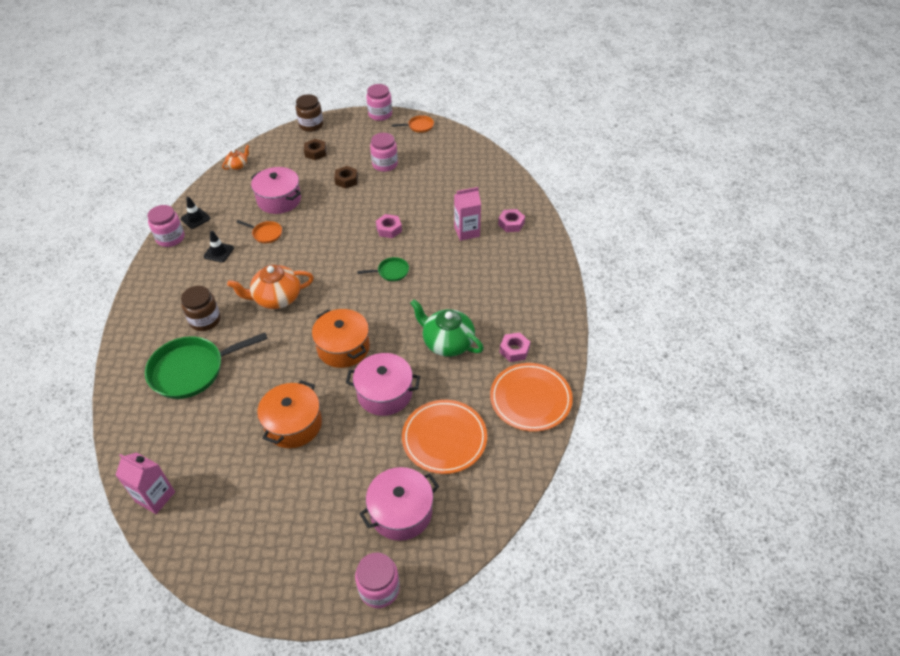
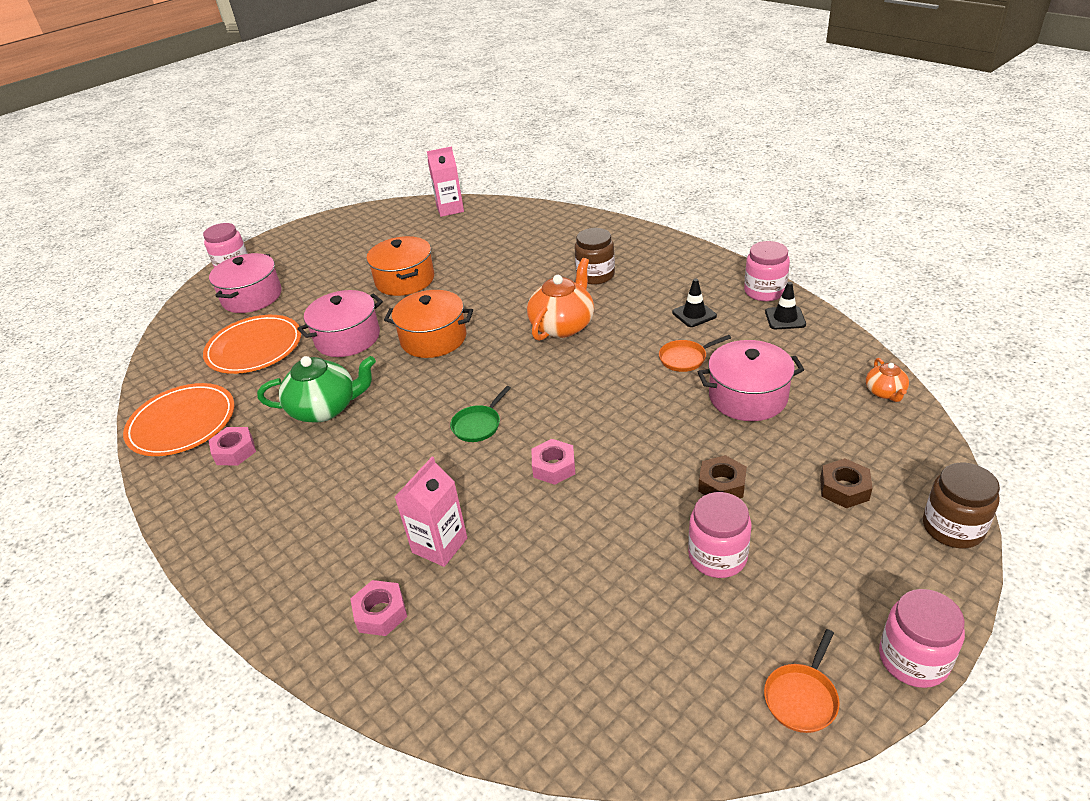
camera: 140 degrees right, 10 degrees down
green pan [145,333,268,399] -> none

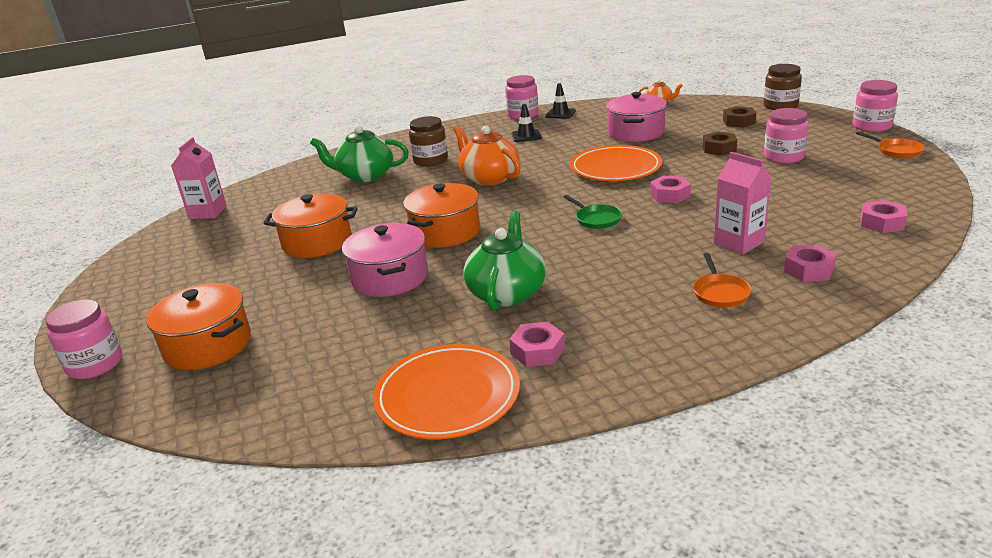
camera: 70 degrees left, 10 degrees down
orange plate [203,315,301,374] -> orange plate moved to [570,145,662,181]
pink pot [209,253,282,313] -> orange pot [146,283,251,370]
orange pan [659,335,731,372] -> orange pan moved to [693,253,751,308]
none -> green teapot [310,125,409,182]
none -> pink nut [861,200,907,233]

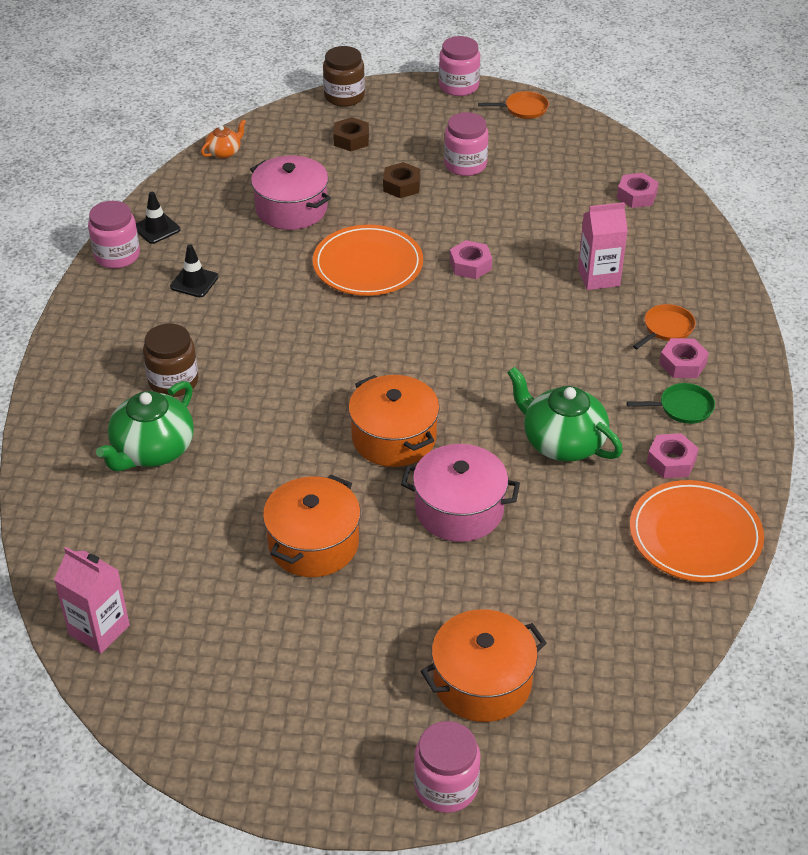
camera: 65 degrees left, 15 degrees up
orange teapot [453,125,521,185] -> none
green pan [564,195,622,229] -> green pan moved to [627,383,715,424]
orange pan [693,253,751,308] -> orange pan turned 75 degrees counterclockwise [633,304,696,349]
pink nut [784,245,837,282] -> pink nut moved to [659,338,709,378]

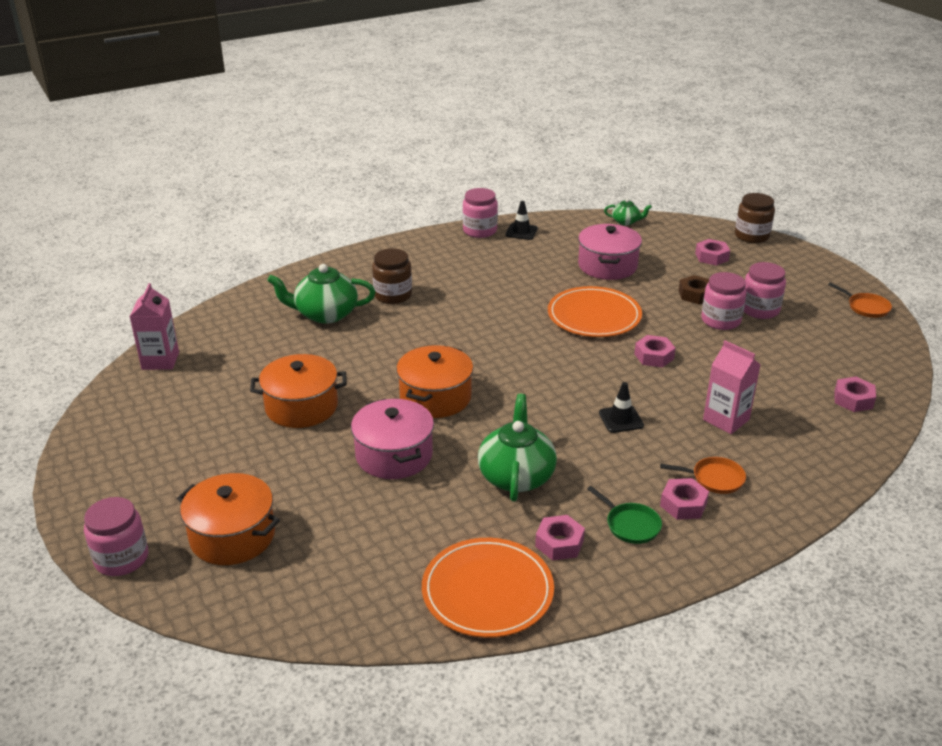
camera: 55 degrees right, 10 degrees down
black traffic cone [170,244,218,297] -> black traffic cone moved to [599,382,644,433]
orange teapot [201,119,246,159] -> green teapot [604,199,652,225]
brown nut [333,117,369,152] -> pink nut [695,239,730,266]
pink jar [439,36,480,96] -> pink jar moved to [701,272,747,330]

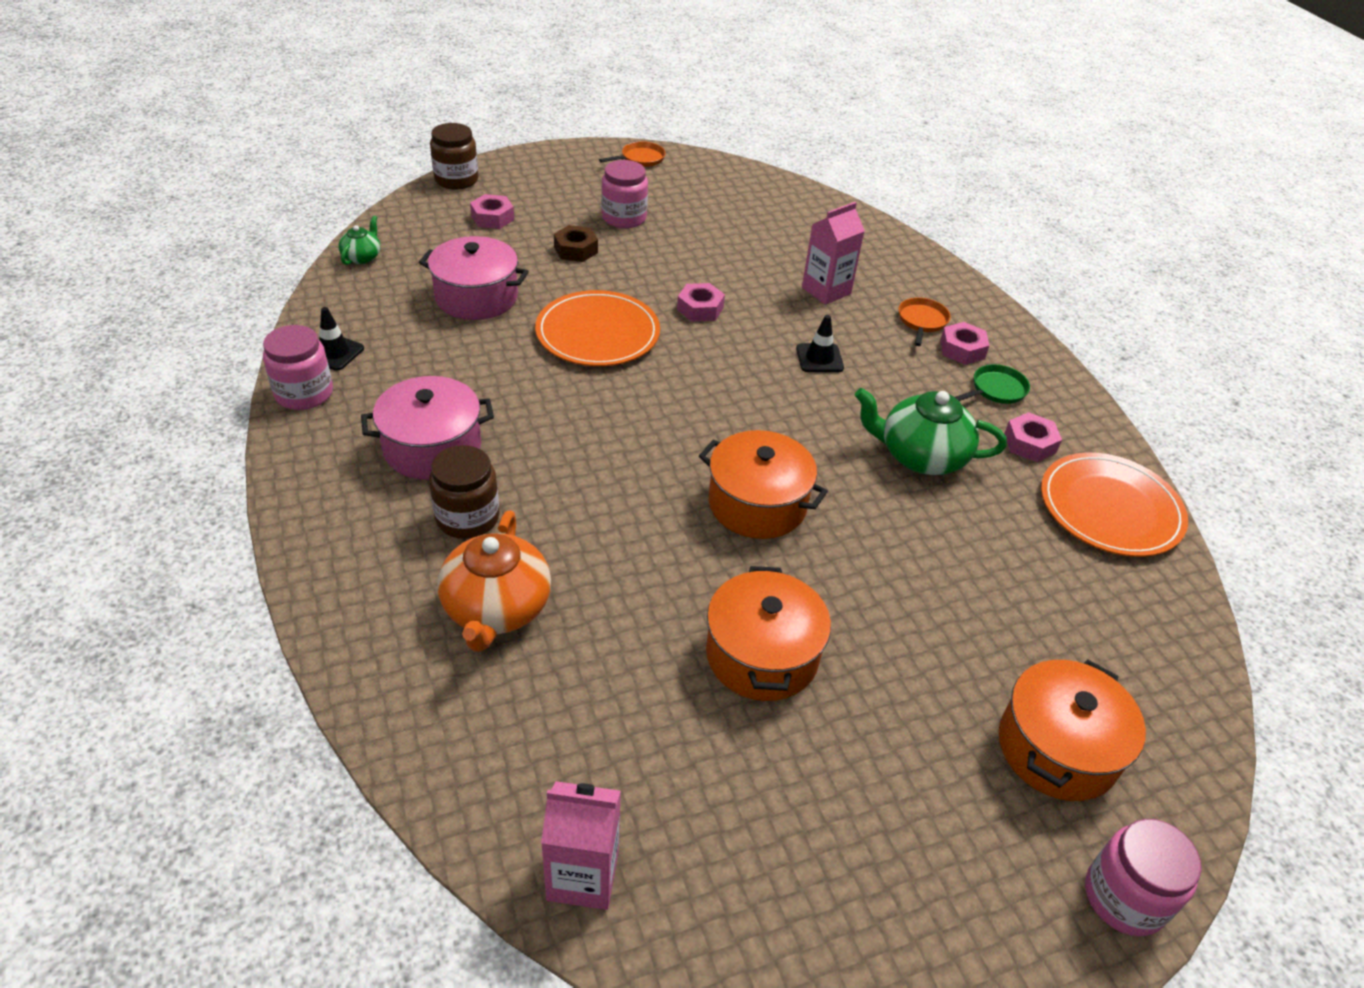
camera: 85 degrees left, 10 degrees up
green teapot [267,264,375,324] -> orange teapot [437,510,551,652]
pink pot [351,398,434,479] -> pink pot moved to [361,376,494,480]
pink jar [701,272,747,330] -> none
pink nut [834,377,876,412] -> none

